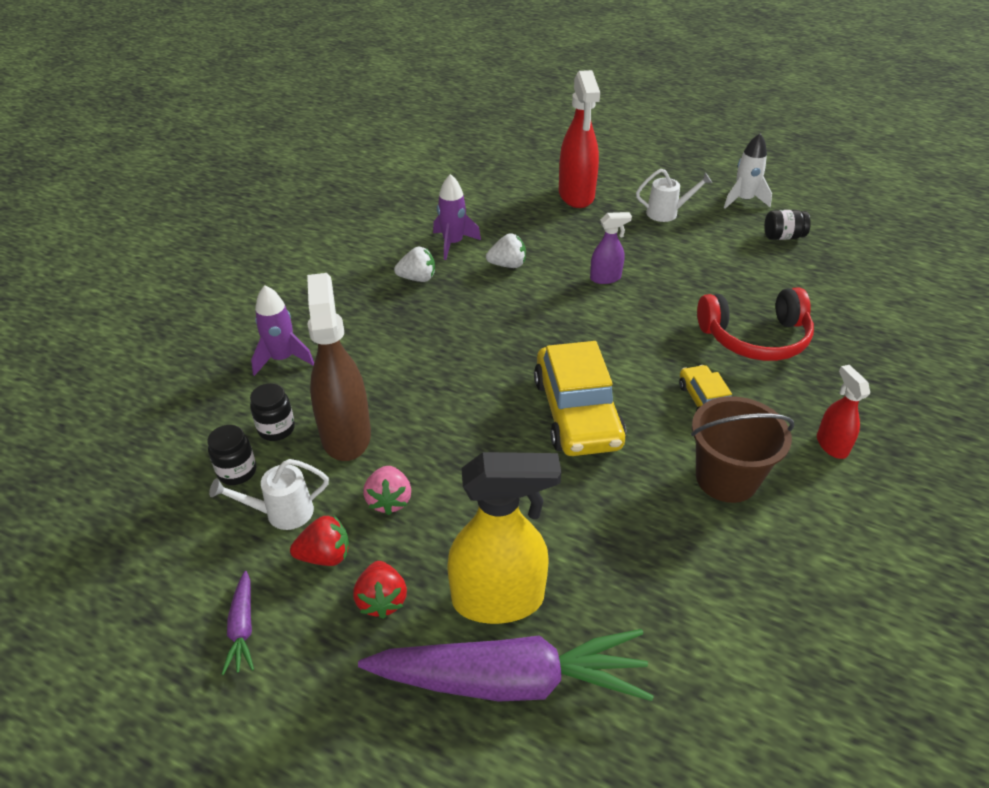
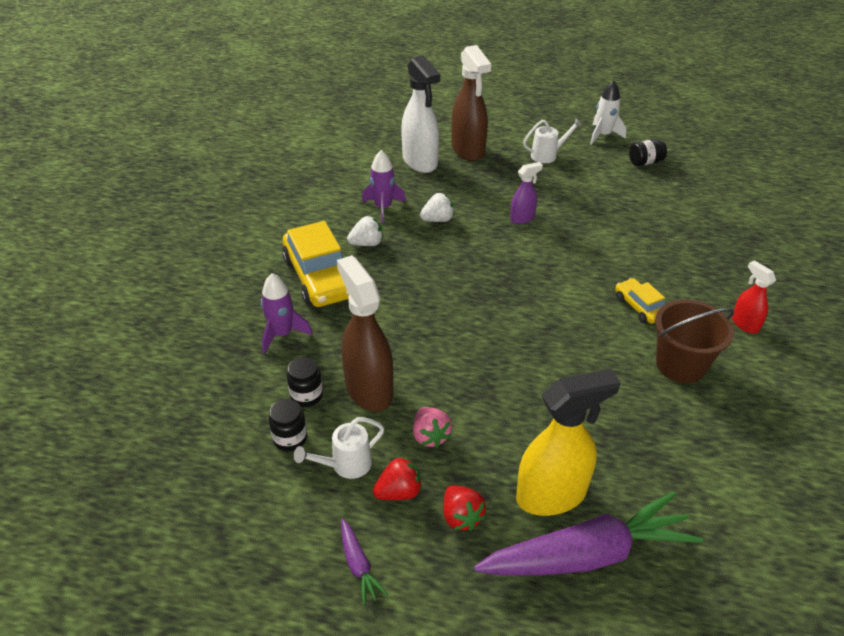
camera: 15 degrees left, 0 degrees up
yellow car [534,341,626,456] -> yellow car moved to [282,221,349,307]
red spray bottle [559,70,600,208] -> brown spray bottle [452,45,491,161]
red headphones [697,287,814,361] -> none
none -> white spray bottle [401,55,440,173]

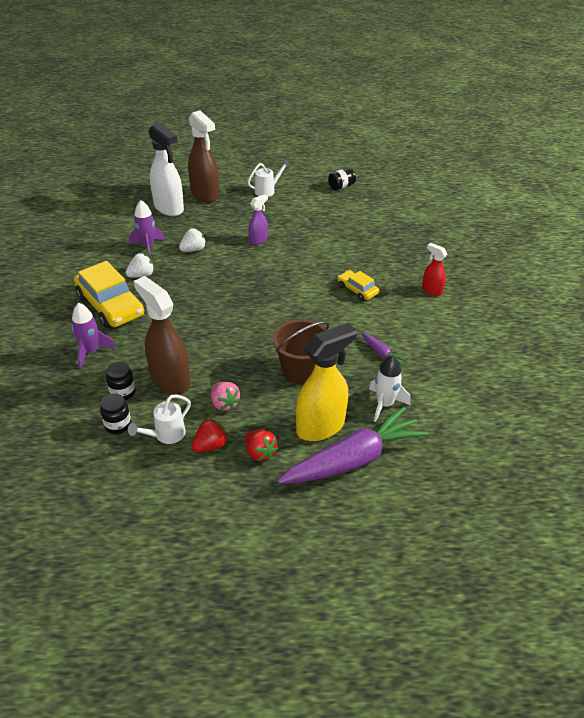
camera: 15 degrees left, 0 degrees up
purple carrot [341,518,388,606] -> purple carrot moved to [361,332,407,365]
white rocket [590,80,626,145] -> white rocket moved to [369,355,410,422]
brown bucket [655,299,735,383] -> brown bucket moved to [273,319,329,384]

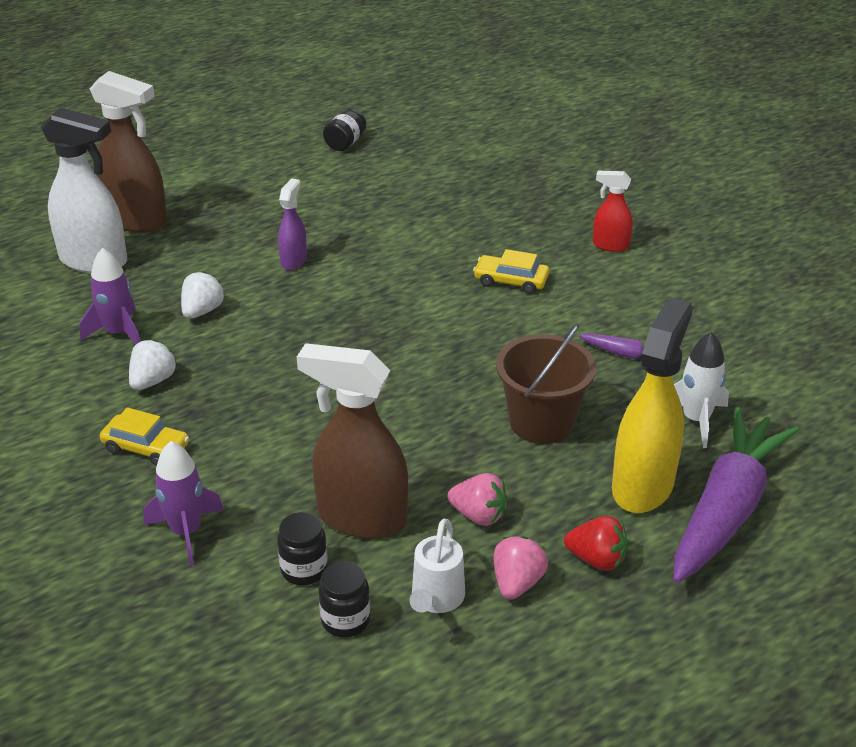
camera: 30 degrees left, 5 degrees down
yellow car [74,261,144,328] -> yellow car [100,407,189,466], size x0.52
red strawberry [192,418,228,452] -> pink strawberry [493,536,548,600]
white watering can [247,159,291,197] -> none

